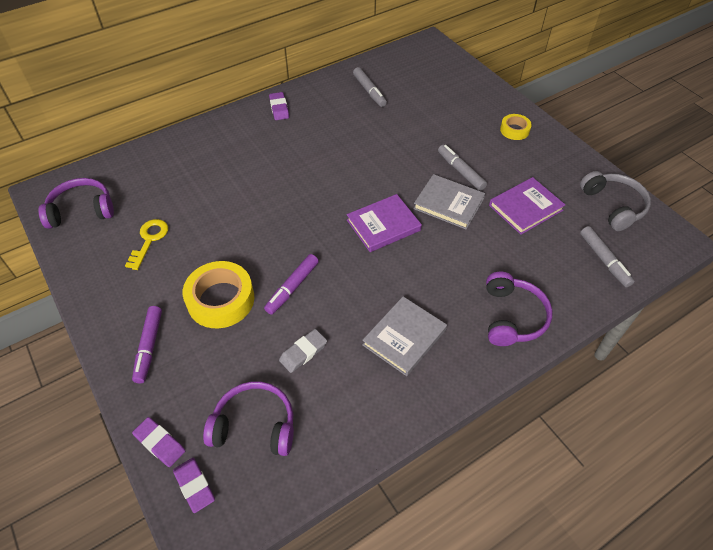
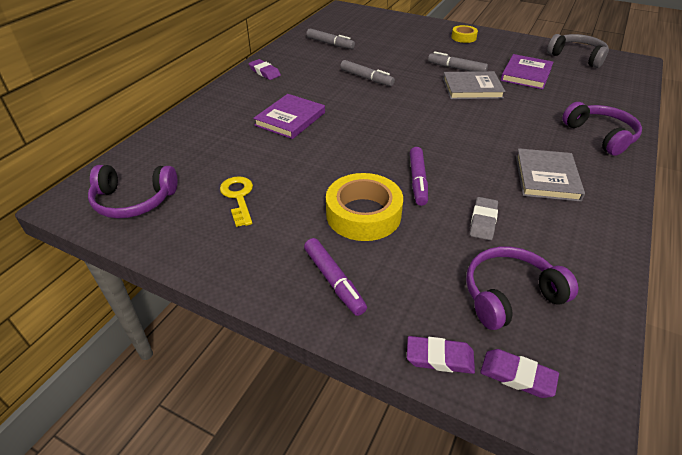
camera: 30 degrees left, 10 degrees down
purple headphones [39,178,114,229] -> purple headphones turned 135 degrees counterclockwise [88,165,177,219]
purple book [347,194,422,252] -> purple book moved to [253,94,325,139]
grey marker [580,226,635,287] -> grey marker moved to [340,60,395,86]

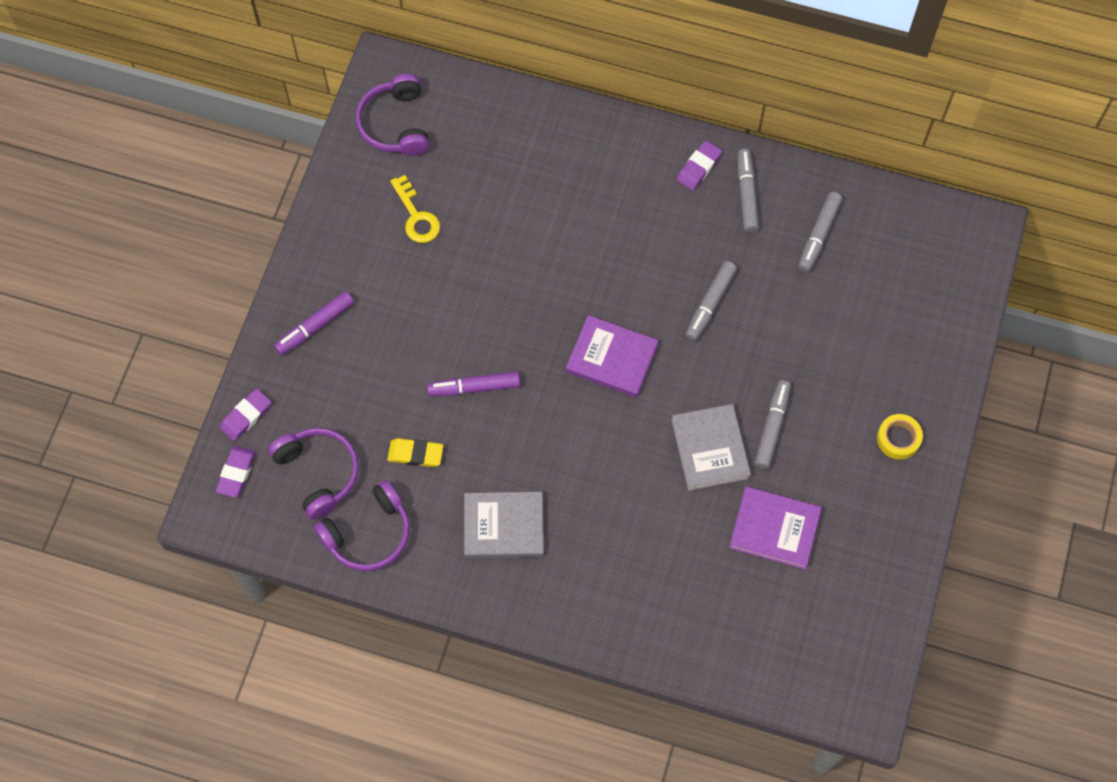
camera: 80 degrees right, 25 degrees up
yellow key [220,176,253,227] -> yellow key turned 90 degrees clockwise [390,175,440,243]
purple book [253,94,325,139] -> purple book moved to [566,315,659,397]
yellow tape [326,173,403,241] -> none
purple eraser [407,336,475,374] -> purple eraser turned 45 degrees clockwise [220,389,271,441]
grey eraser [470,197,498,240] -> yellow eraser [387,438,443,467]
grey headphones [547,34,609,68] -> none
purple headphones [562,102,642,156] -> purple headphones moved to [313,480,410,571]
none -> grey marker [738,149,759,232]

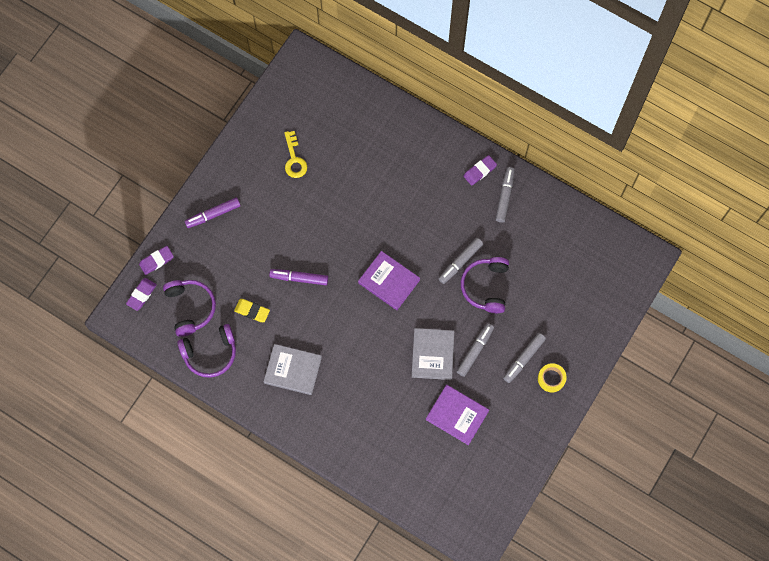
camera: 15 degrees right, 5 degrees up
purple headphones [356,74,429,156] -> purple headphones moved to [461,257,509,313]
grey marker [799,192,842,272] -> grey marker moved to [503,333,546,383]

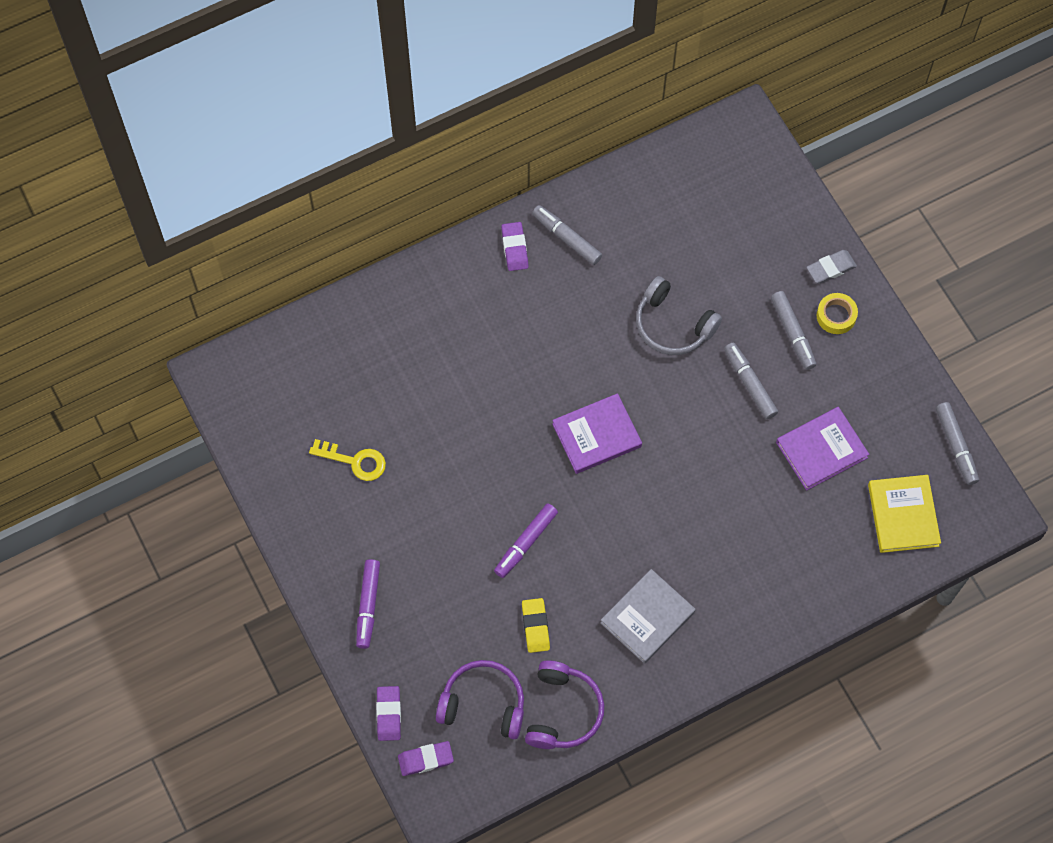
camera: 60 degrees left, 5 degrees down
purple eraser [126,278,157,311] -> purple eraser turned 75 degrees counterclockwise [398,741,454,776]
yellow eraser [234,299,270,322] -> yellow eraser turned 60 degrees counterclockwise [522,598,550,653]
grey book [411,328,455,380] -> none
grey marker [438,238,483,284] -> grey marker moved to [936,402,979,485]
purple headphones [461,257,509,313] -> grey headphones [636,276,722,355]
none -> grey eraser [806,250,857,284]
none -> yellow book [868,475,941,553]

